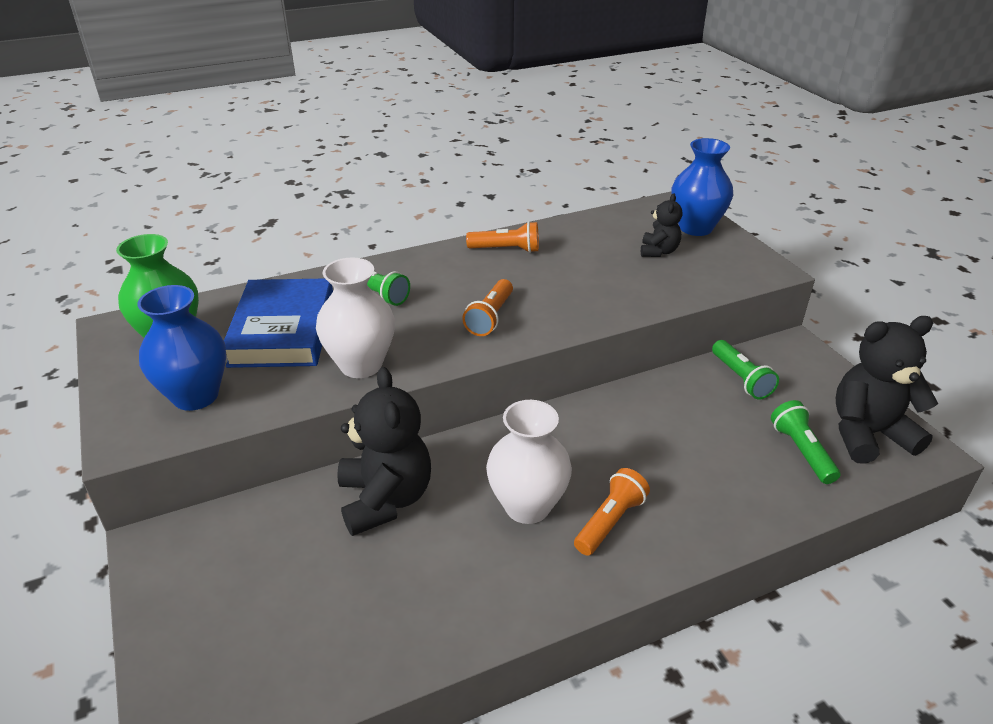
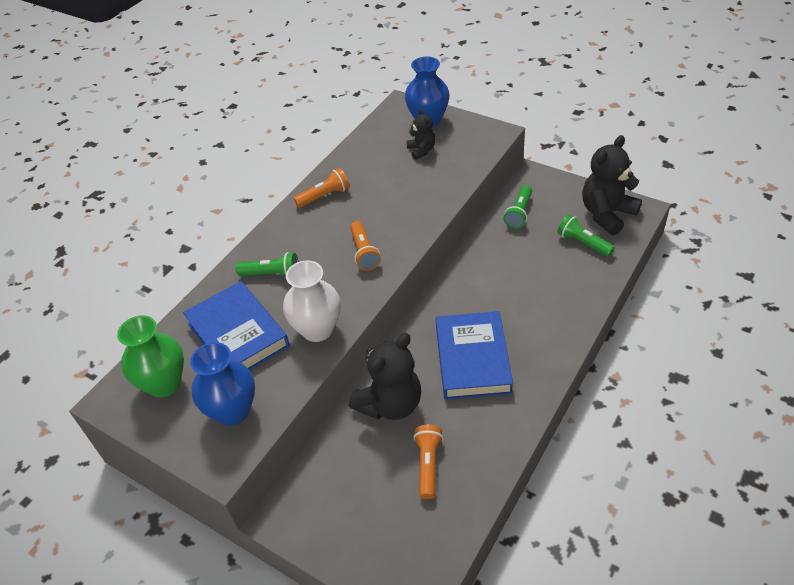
camera: 30 degrees left, 10 degrees up
black teddy bear [337,367,431,536] -> black teddy bear turned 90 degrees clockwise [349,333,421,420]
white vase [486,400,572,524] -> blue book [436,311,513,400]
orange flashlight [574,468,650,556] -> orange flashlight moved to [413,425,443,499]
green flashlight [712,340,779,400] -> green flashlight turned 75 degrees clockwise [503,185,532,229]

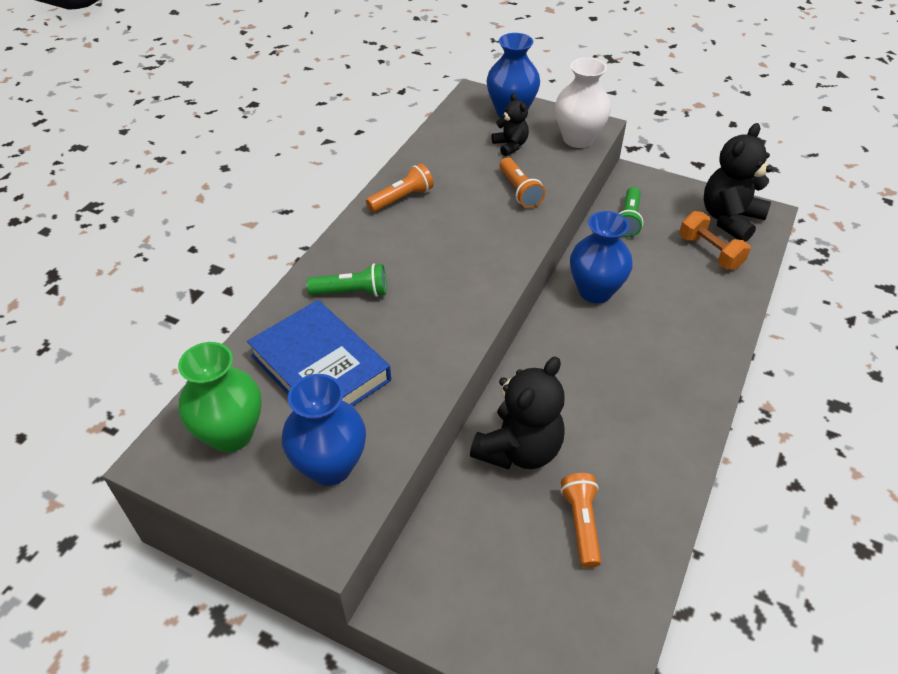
camera: 10 degrees left, 0 degrees up
white vase [283,260,341,342] -> white vase moved to [555,57,611,148]
orange flashlight [350,221,381,271] -> orange flashlight moved to [499,157,545,208]
blue book [436,311,513,400] -> none
green flashlight [557,214,615,257] -> orange dumbbell [679,211,751,270]
none -> blue vase [570,211,633,303]

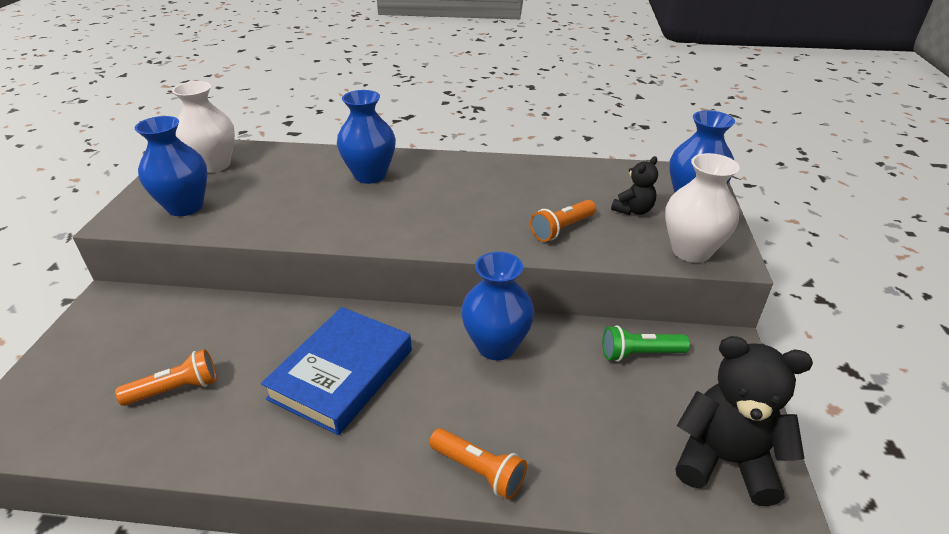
camera: 70 degrees right, 10 degrees down
green vase [178,342,262,452] -> white vase [172,81,235,173]
blue book [247,300,391,406] -> blue book moved to [261,307,412,435]
green flashlight [307,263,387,297] -> blue vase [337,90,396,184]
orange flashlight [366,163,434,212] -> orange flashlight moved to [429,428,527,500]
black teddy bear [470,356,565,470] -> none
orange dumbbell [679,211,751,270] -> none

